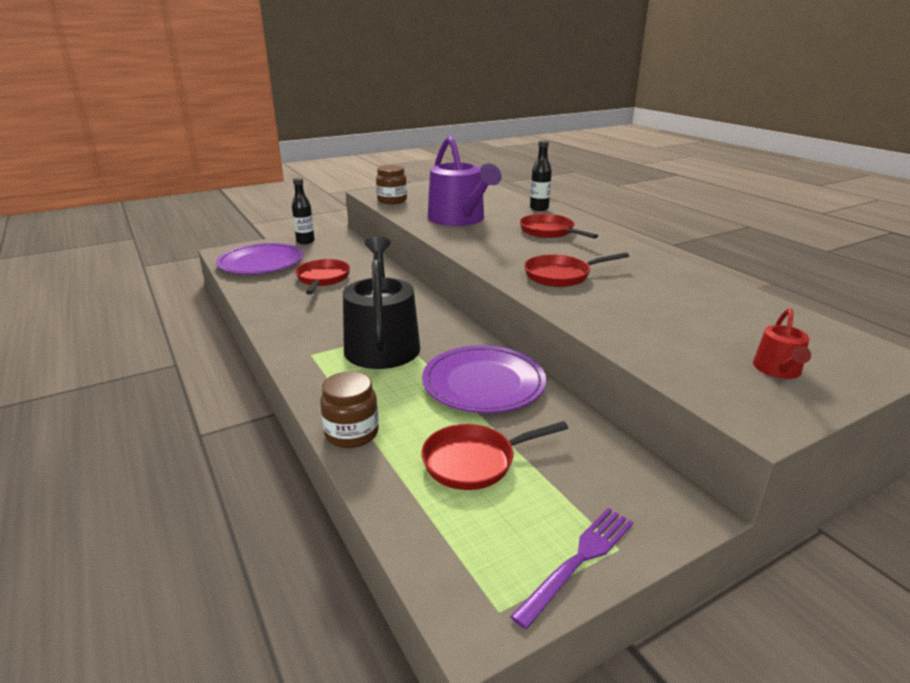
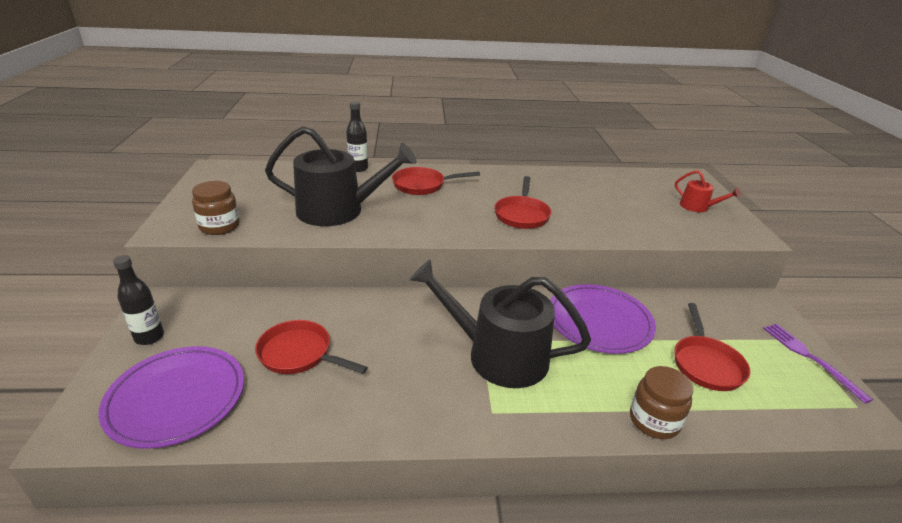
camera: 65 degrees left, 5 degrees up
purple watering can [428,136,502,226] -> black watering can [265,126,417,226]

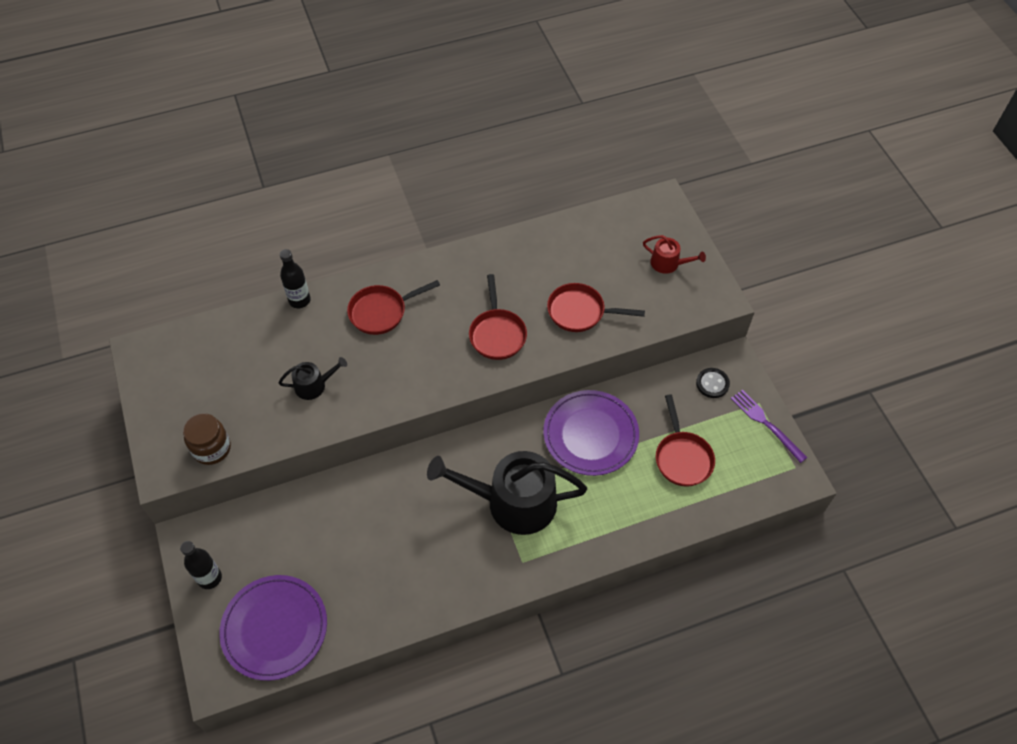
camera: 15 degrees left, 25 degrees up
red pan [255,320,368,374] -> red pan moved to [547,283,645,332]
black watering can [265,126,417,226] -> black watering can [278,357,347,400], size x0.46
brown jar [630,366,693,439] -> none
none -> black button [696,368,730,398]

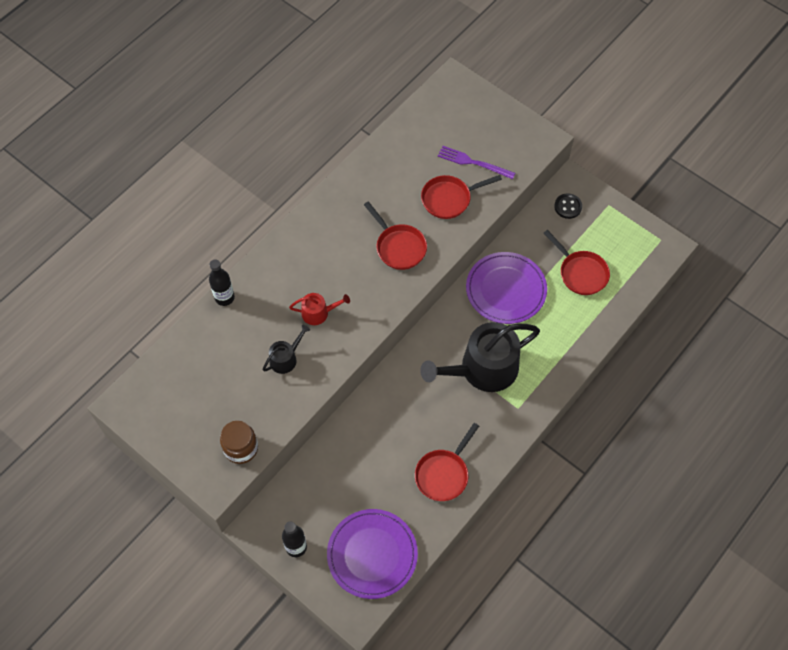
camera: 30 degrees left, 5 degrees up
red pan [347,280,440,335] -> red pan moved to [415,423,479,501]
red watering can [643,235,706,274] -> red watering can moved to [289,293,350,325]
purple fork [731,389,808,463] -> purple fork moved to [438,146,515,179]

